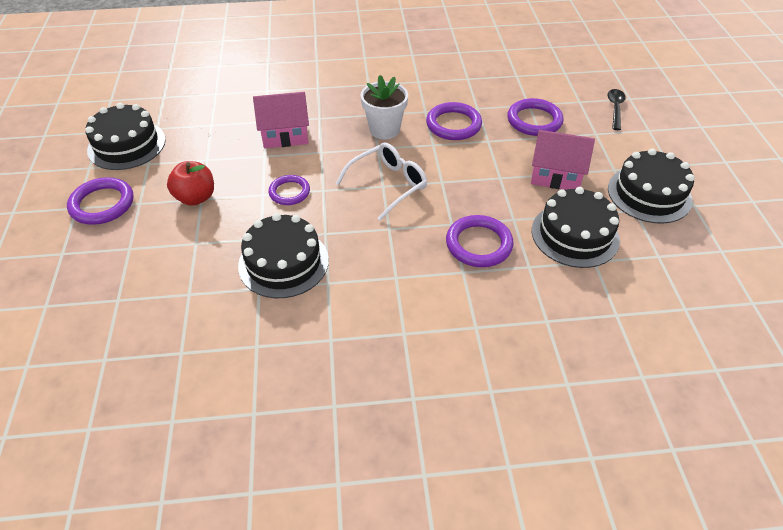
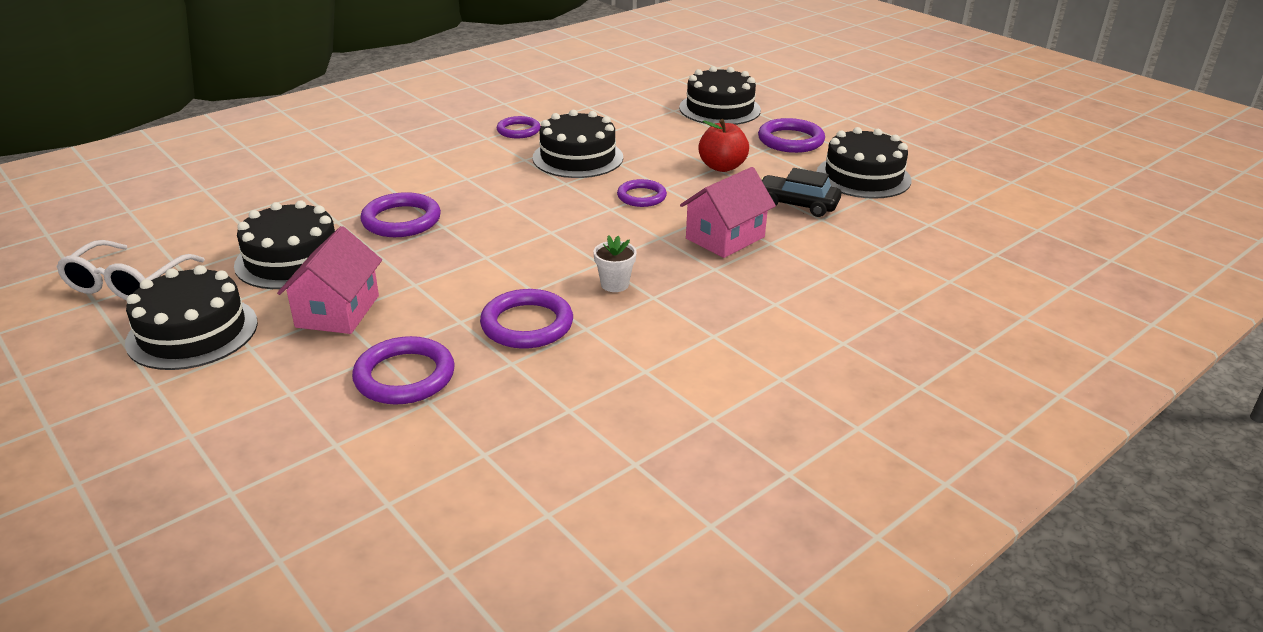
camera: 145 degrees right, 15 degrees down
white glasses [335,142,427,221] -> white glasses moved to [57,240,205,300]
white flower pot [361,75,408,140] -> white flower pot [593,235,637,292], size x0.60
pink house [531,130,595,190] -> pink house turned 60 degrees counterclockwise [277,226,382,334]
black spoon [607,89,626,130] -> none
none -> purple ring [497,116,541,138]
none -> black cake [679,66,761,125]
none -> black car [761,168,841,217]

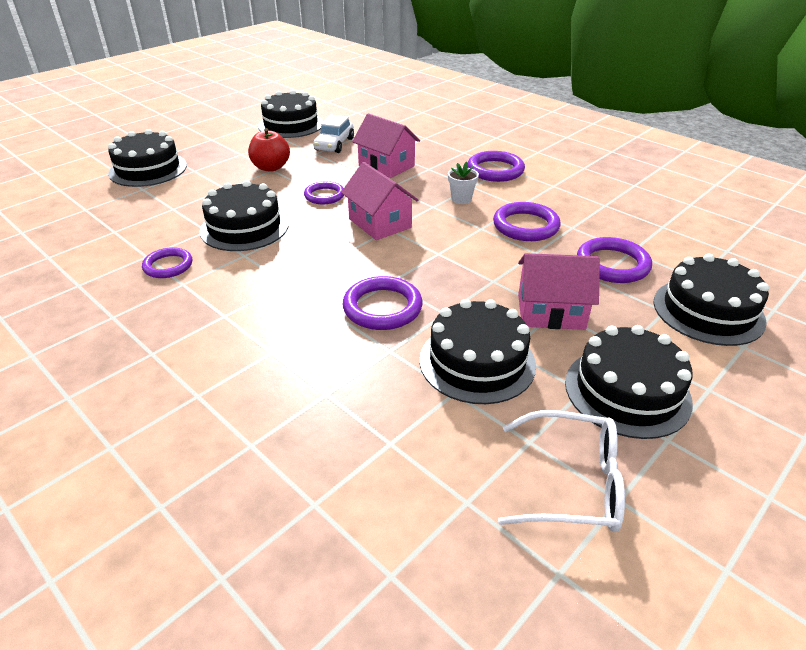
camera: 95 degrees left, 5 degrees up
purple ring [758,118,825,153] -> purple ring moved to [468,151,525,182]
black car [761,168,841,217] -> white car [313,115,354,153]
none -> pink house [341,162,418,240]
none -> black cake [653,254,769,346]

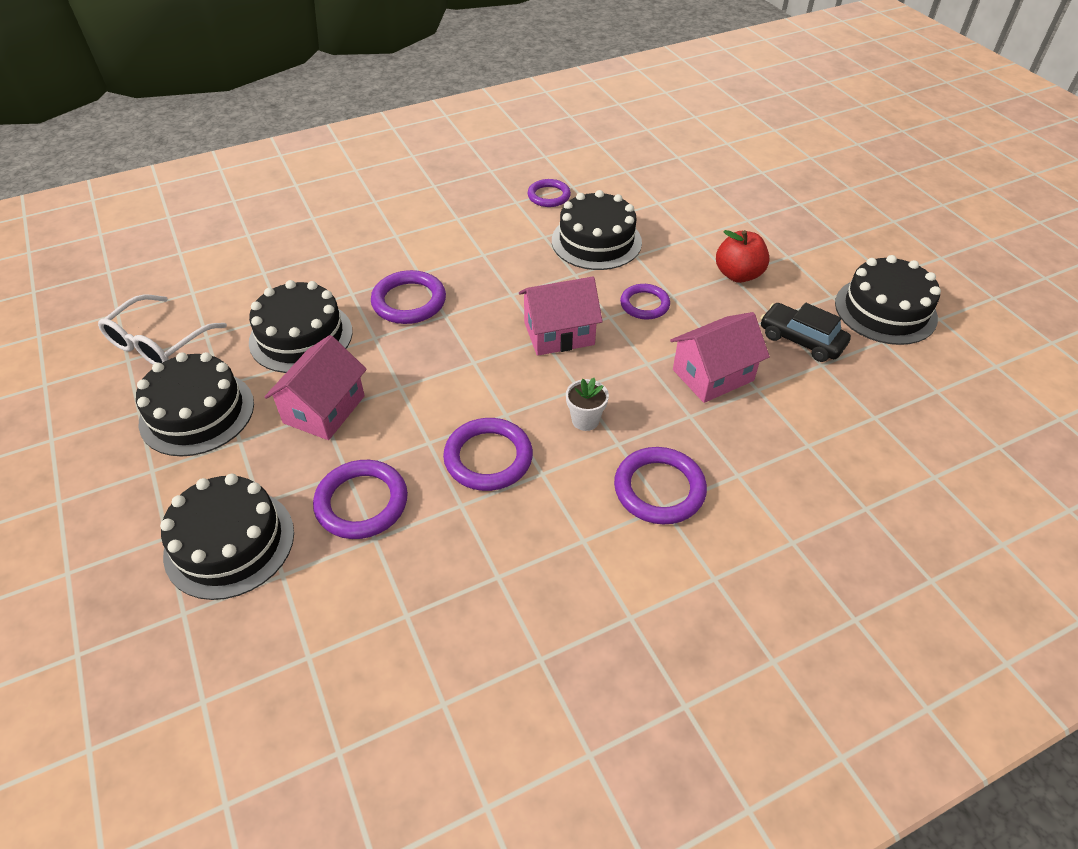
camera: 110 degrees right, 10 degrees up
black cake [108,129,187,187] -> none
white car [313,115,354,153] -> black car [761,303,851,362]

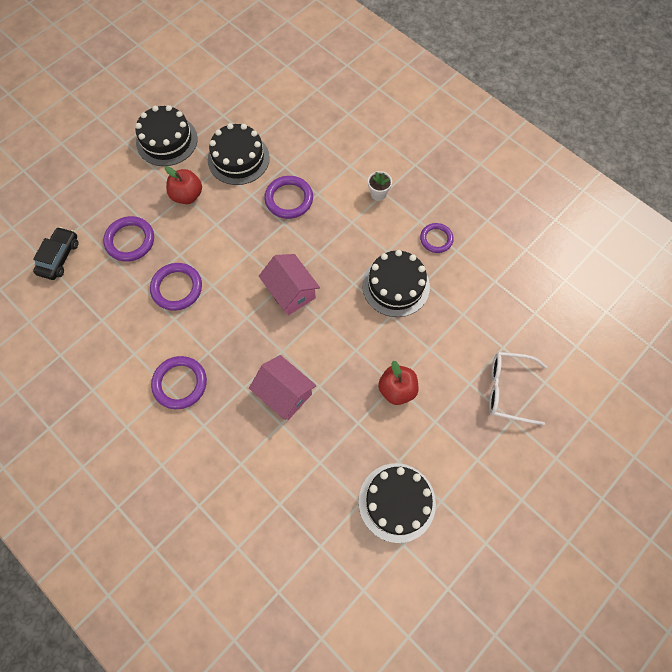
camera: 70 degrees right, 20 degrees up
white glasses [98,294,227,364] -> white glasses moved to [489,352,547,425]
black cake [160,474,294,600] -> none
pink house [265,335,367,440] -> red apple [165,166,202,204]
white flower pot [566,378,609,431] -> white flower pot moved to [368,171,392,201]
purple ring [620,284,670,319] -> none
black car [761,303,851,362] -> black car moved to [33,227,78,280]

